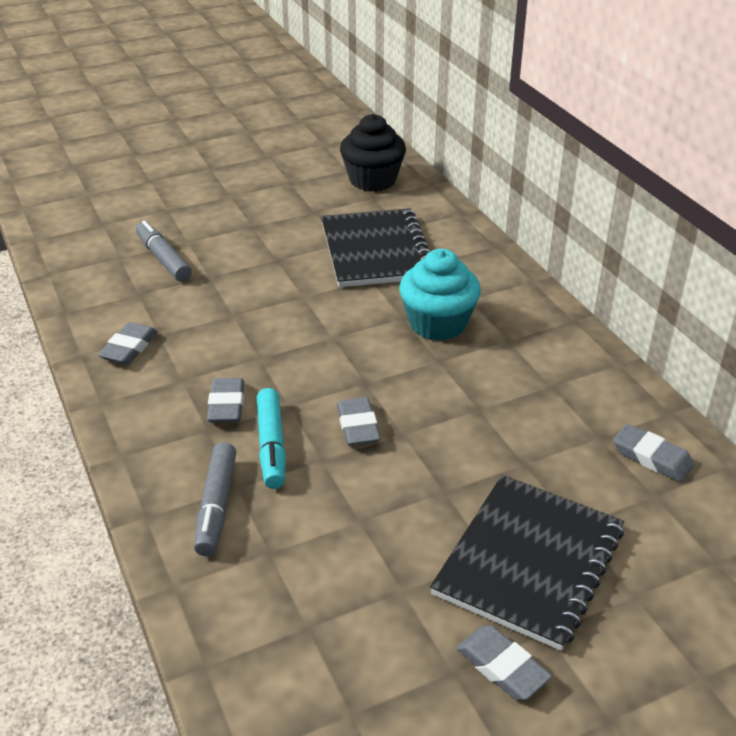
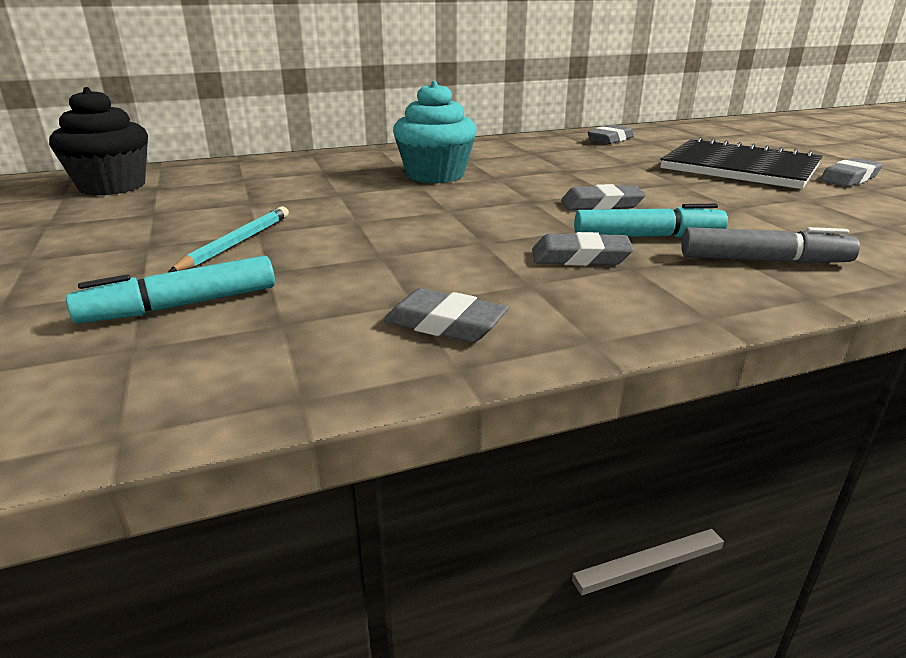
camera: 85 degrees left, 10 degrees down
grey marker [136,220,192,282] -> turquoise marker [66,256,275,324]
black notebook [321,208,430,287] -> none
none -> turquoise pencil [168,206,289,273]

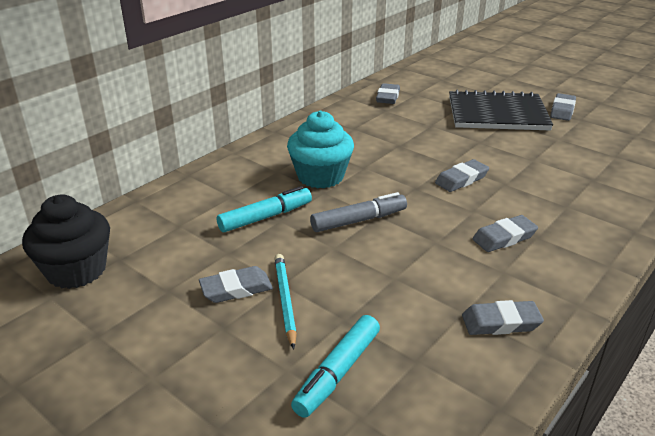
camera: 30 degrees left, 5 degrees up
turquoise marker [574,204,728,238] -> turquoise marker moved to [217,186,312,232]
grey marker [681,227,860,264] -> grey marker moved to [310,192,407,232]
none -> grey eraser [199,266,273,303]

